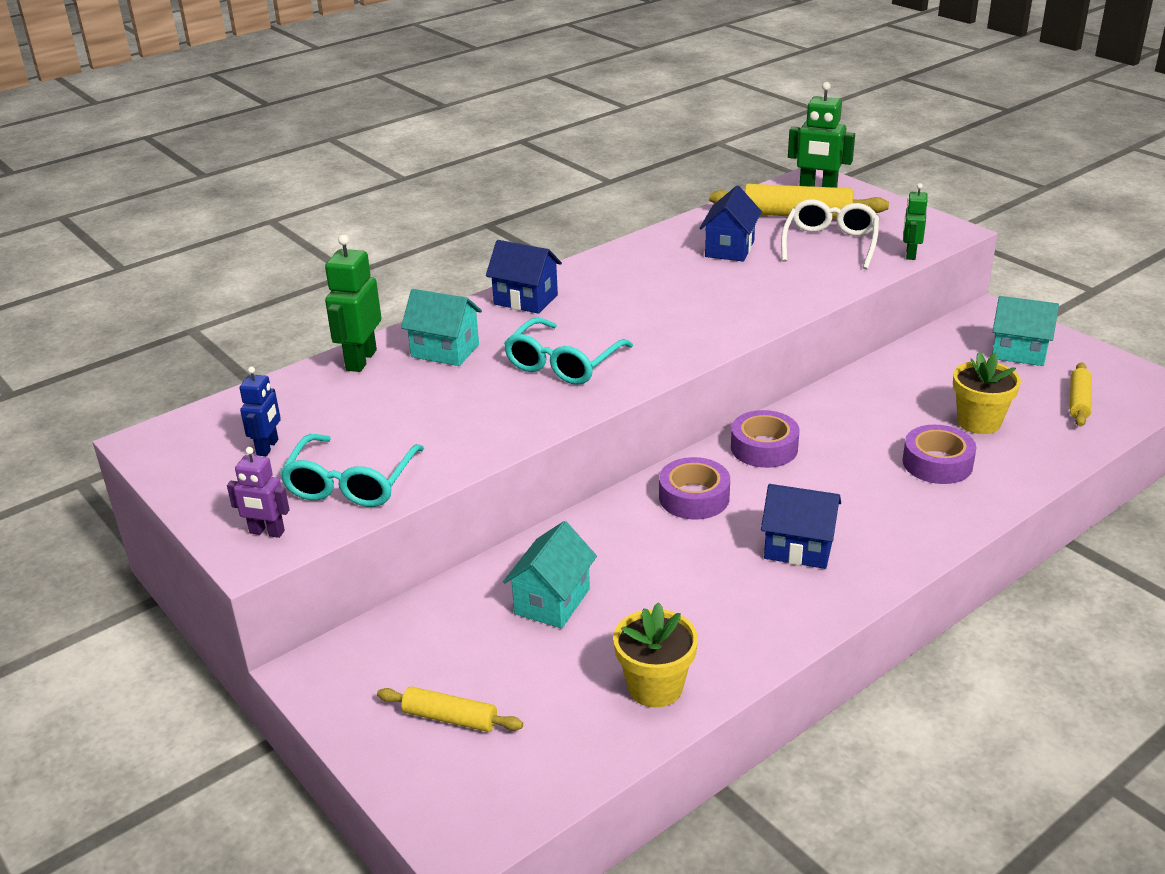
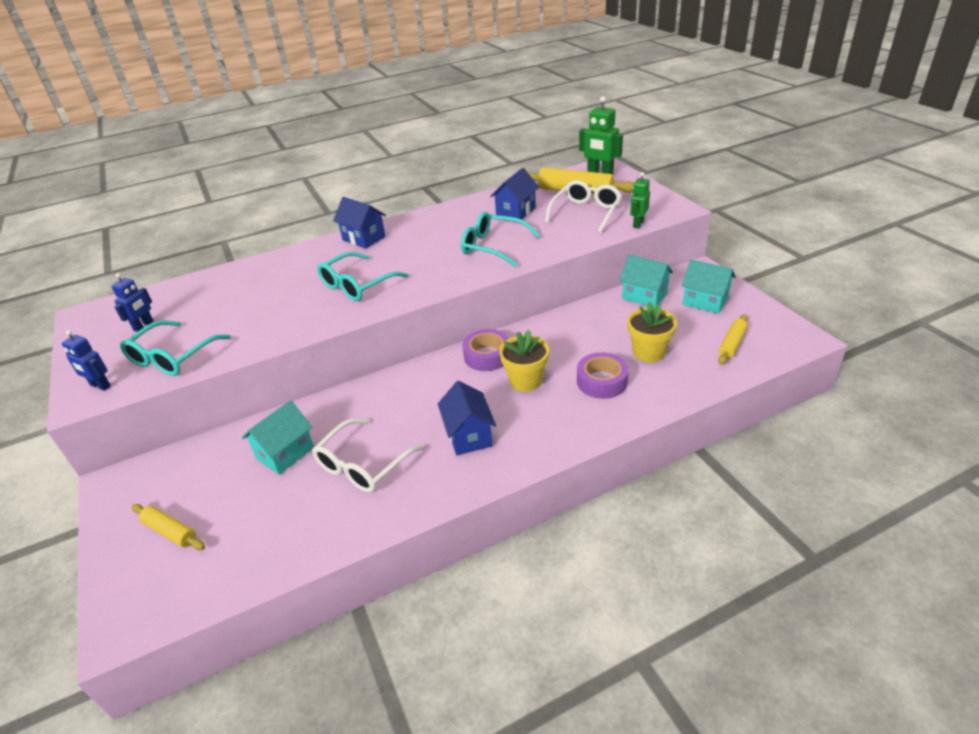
camera: 15 degrees right, 5 degrees up
purple robot [227,447,290,538] -> blue robot [62,330,111,391]
green robot [325,235,381,372] -> none
turquoise house [401,289,482,366] -> turquoise house moved to [619,255,673,308]
yellow flower pot [613,602,698,708] -> yellow flower pot moved to [499,330,549,392]
purple tape [659,457,730,520] -> none
blue house [761,484,841,569] -> blue house turned 45 degrees clockwise [438,381,496,455]
none -> white glasses [312,418,424,493]
none -> turquoise glasses [461,212,540,267]

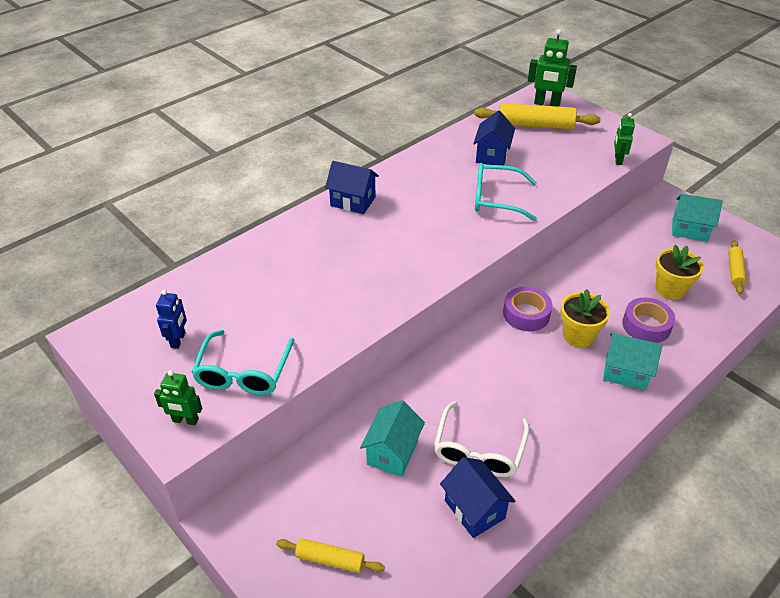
camera: 20 degrees left, 5 degrees up
blue robot [62,330,111,391] -> green robot [154,370,202,425]
turquoise glasses [317,252,409,301] -> none
blue house [438,381,496,455] -> blue house moved to [440,457,515,538]
white glasses [545,180,622,233] -> none
turquoise house [619,255,673,308] -> turquoise house moved to [603,333,662,390]

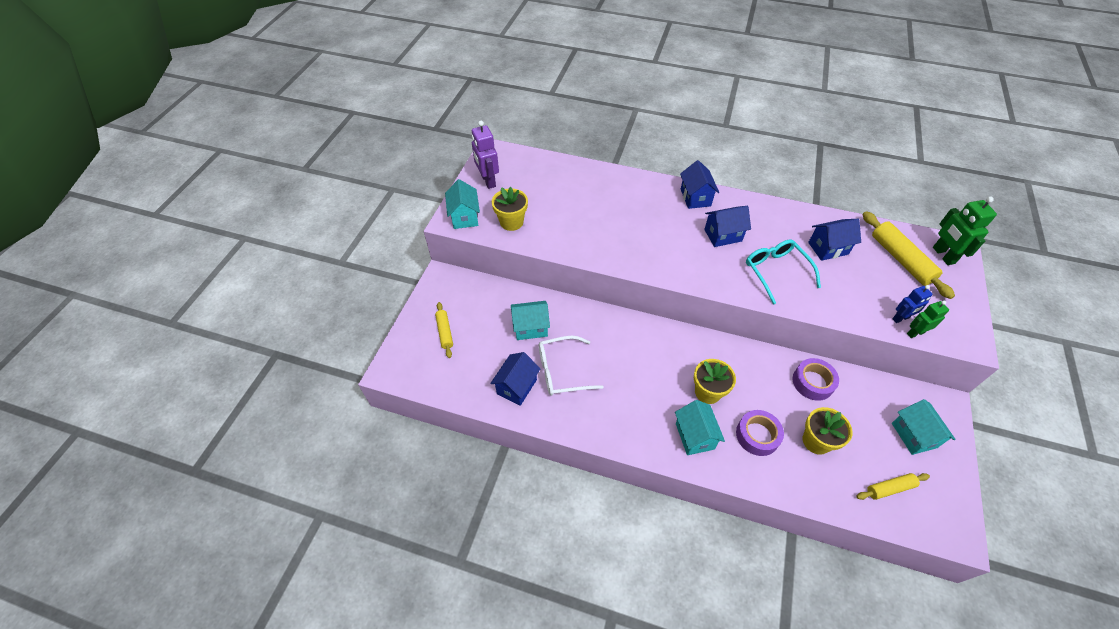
camera: 60 degrees right, 10 degrees up
green robot [154,370,202,425] -> turquoise house [445,179,480,229]
blue robot [156,290,187,349] -> blue robot moved to [892,285,933,323]
turquoise glasses [191,330,294,395] -> yellow flower pot [492,187,528,231]
purple tape [503,287,552,331] -> purple tape moved to [792,358,839,401]
none -> purple robot [472,121,499,189]
none -> blue house [704,206,751,247]

